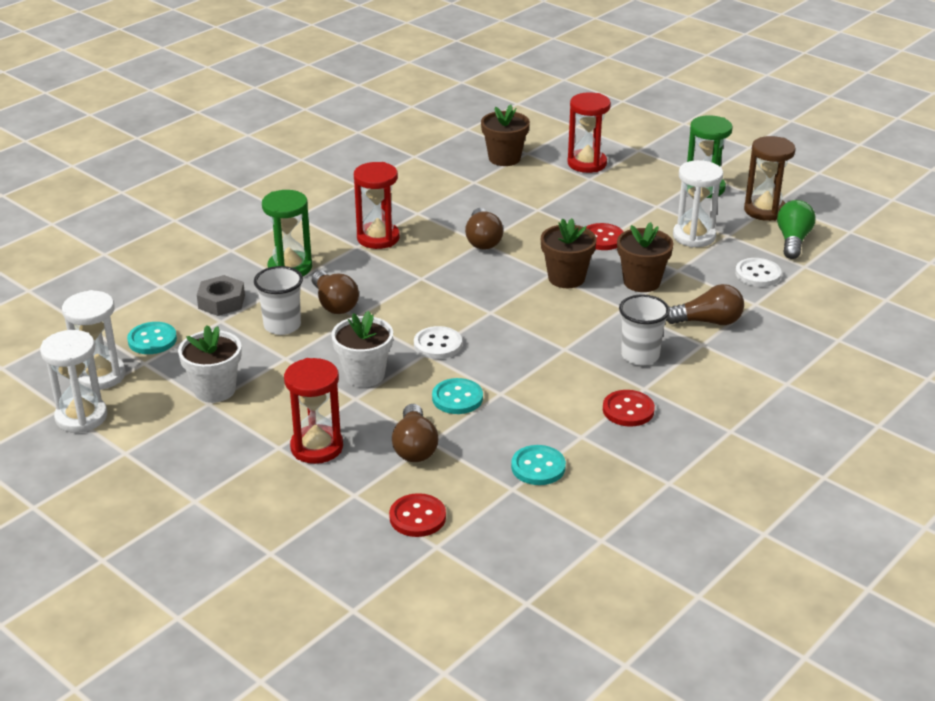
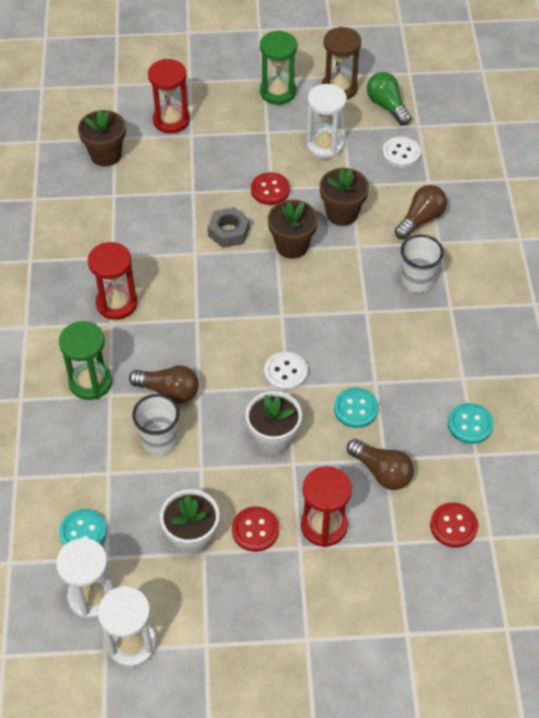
camera: 45 degrees left, 20 degrees up
grey nut [197,275,245,316] -> grey nut moved to [208,207,250,248]
brown light bulb [465,208,503,250] -> none
red button [603,390,655,427] -> red button moved to [232,506,279,552]

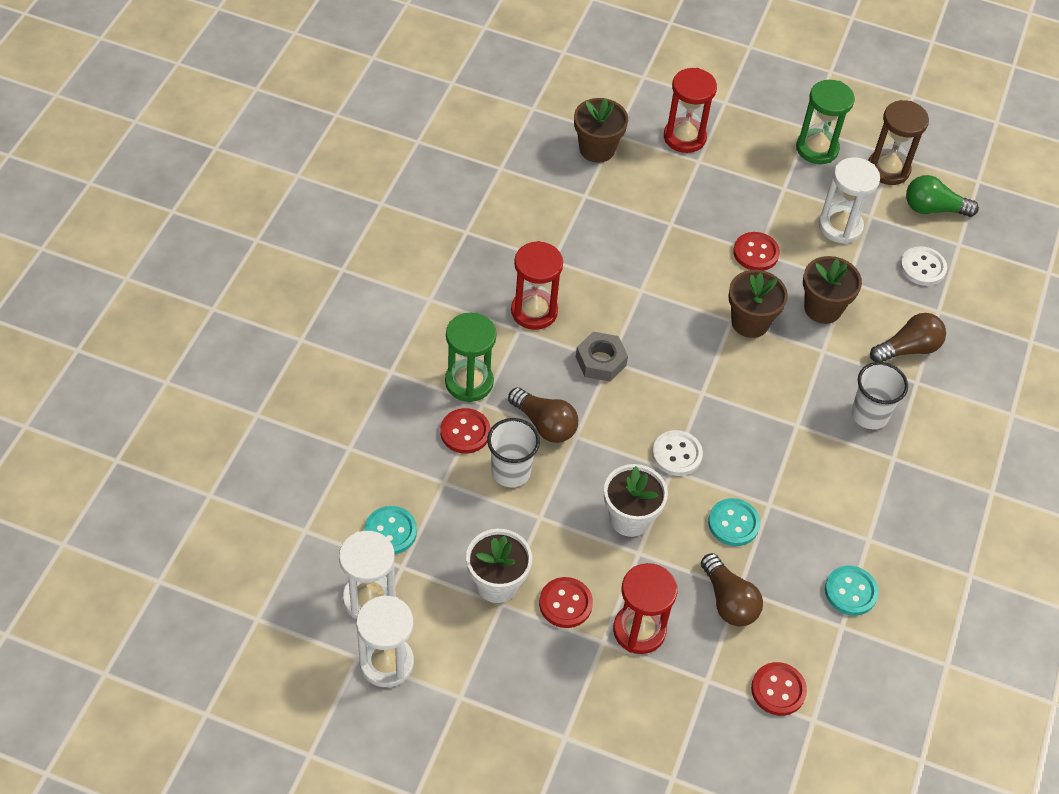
camera: 20 degrees right, 0 degrees up
grey nut [208,207,250,248] -> grey nut moved to [576,332,628,382]
green light bulb [367,72,412,126] -> green light bulb turned 75 degrees counterclockwise [906,175,979,217]
none -> red button [440,408,490,454]

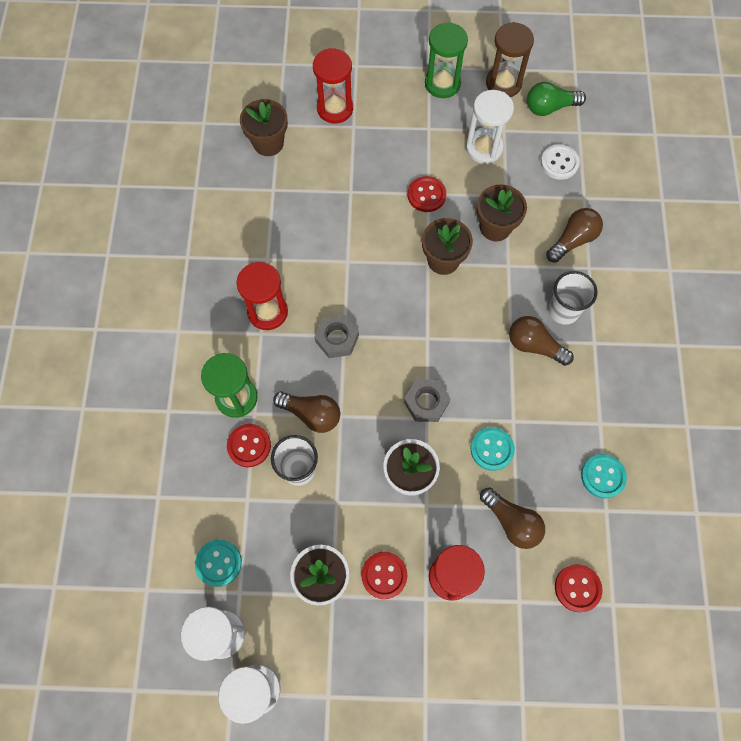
camera: 15 degrees left, 15 degrees up
white button [652,430,703,476] -> grey nut [404,379,451,422]
none -> brown light bulb [509,316,574,366]

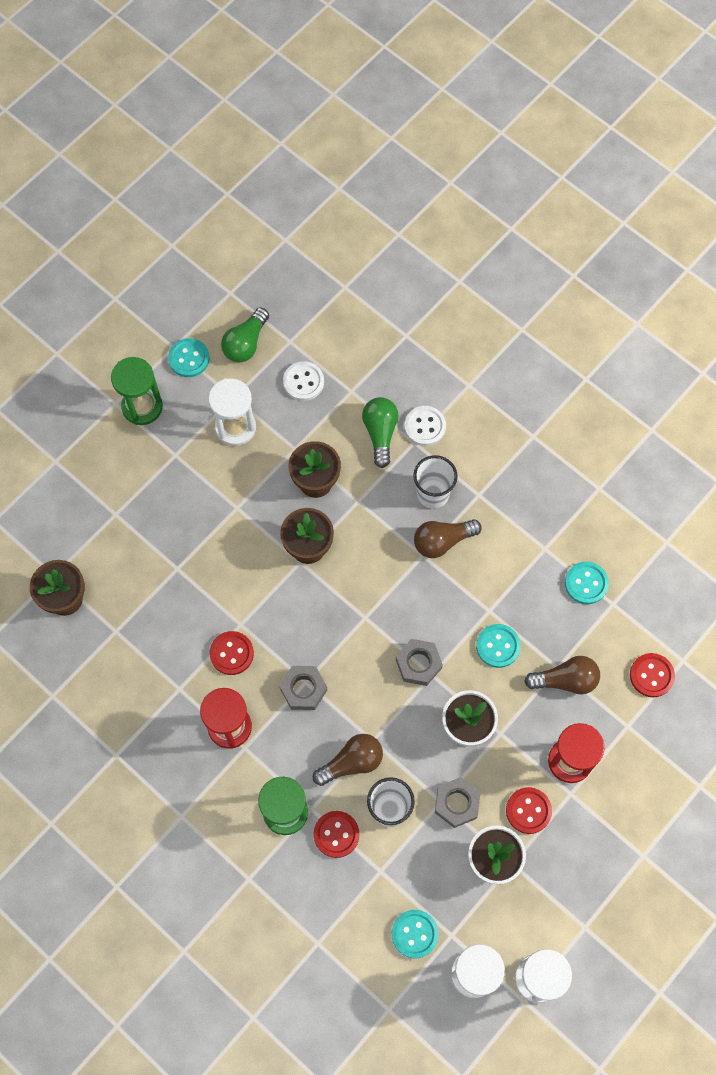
camera: 50 degrees left, 0 degrees up
red hourglass [313,48,353,123] -> none
red button [408,176,446,212] -> red button moved to [210,631,254,675]
brown hourglass [486,22,534,97] -> turquoise button [168,338,209,377]
brown light bulb [546,208,603,263] -> green light bulb [362,397,399,468]
none -> white button [404,406,446,446]
none -> grey nut [435,777,481,828]

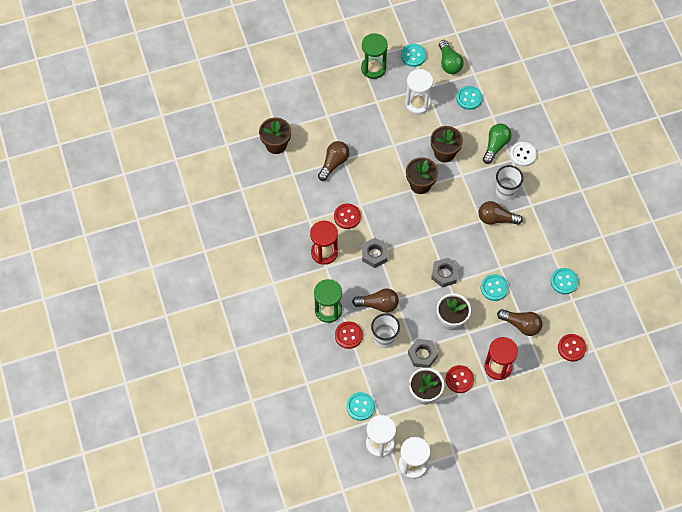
camera: 30 degrees right, 5 degrees down
green light bulb [221,308,269,363] -> green light bulb turned 75 degrees counterclockwise [439,40,463,74]
white button [283,361,324,401] -> turquoise button [456,86,482,110]
none -> brown light bulb [318,141,349,181]

